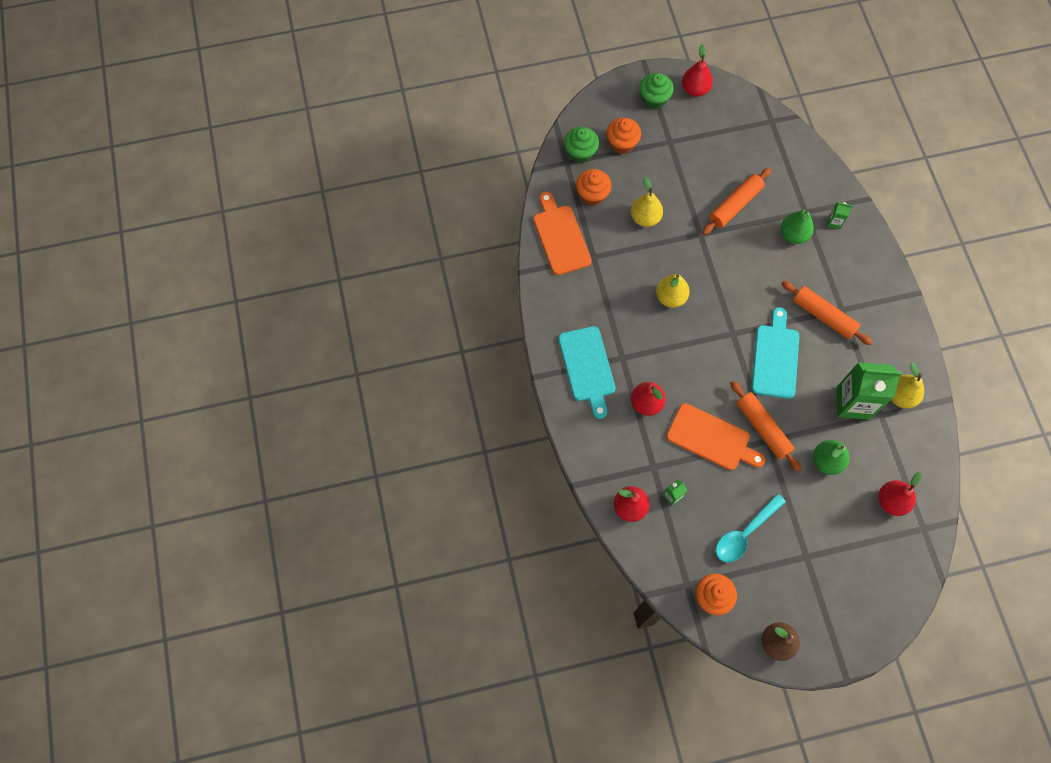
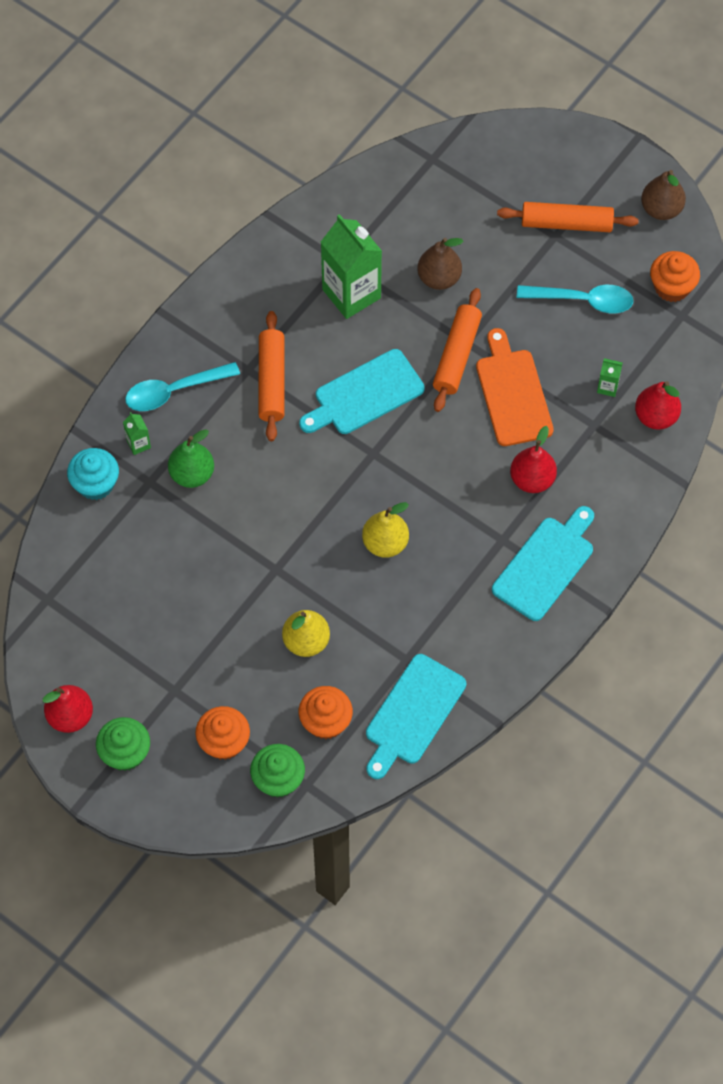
camera: 130 degrees left, 5 degrees down
orange cutting board [533,192,592,275] -> turquoise cutting board [366,654,466,779]
orange rolling pin [702,168,771,235] -> orange rolling pin moved to [497,202,639,232]
green pear [813,440,849,475] -> brown pear [417,238,463,290]
red pear [878,472,921,516] -> none
yellow pear [891,363,924,408] -> none
none -> turquoise cupcake [67,448,119,500]
none -> turquoise spoon [125,362,240,411]

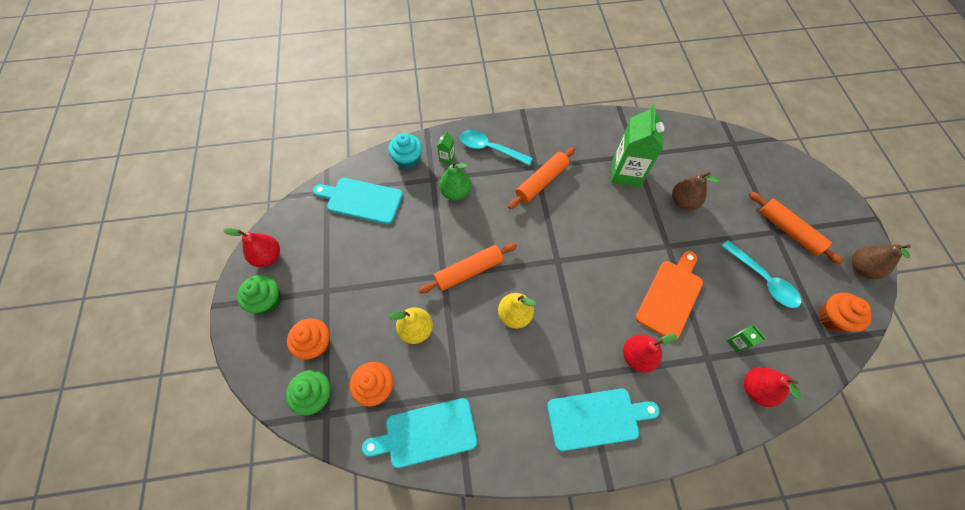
camera: 45 degrees right, 0 degrees up
turquoise cutting board [299,349,425,434] -> turquoise cutting board moved to [313,178,403,224]
orange rolling pin [433,288,482,412] -> orange rolling pin moved to [418,243,517,294]

